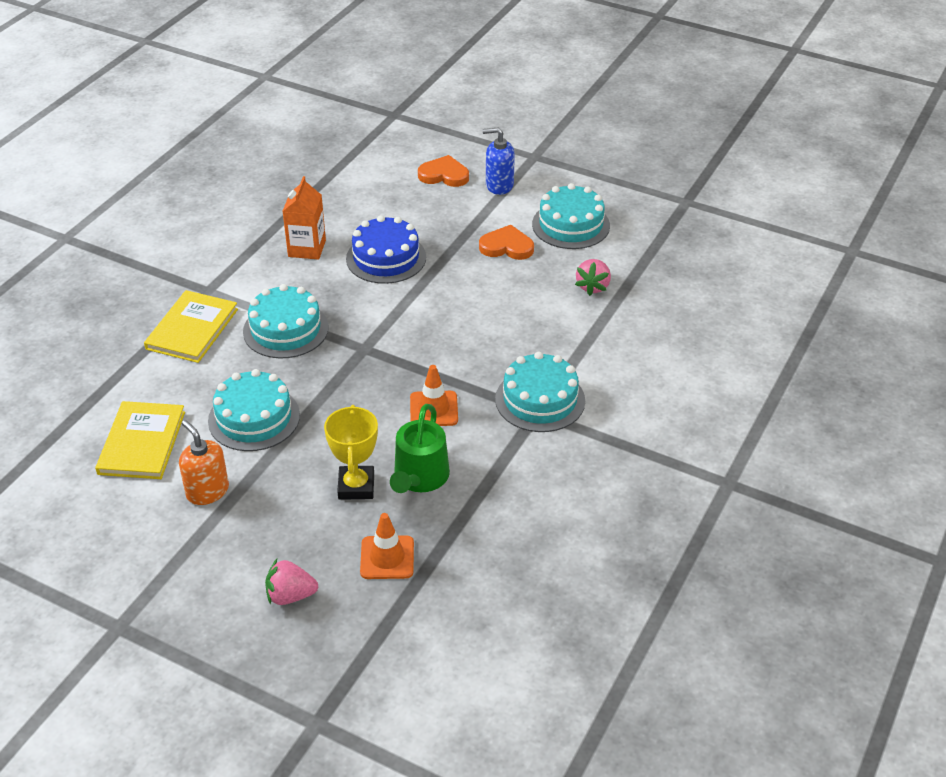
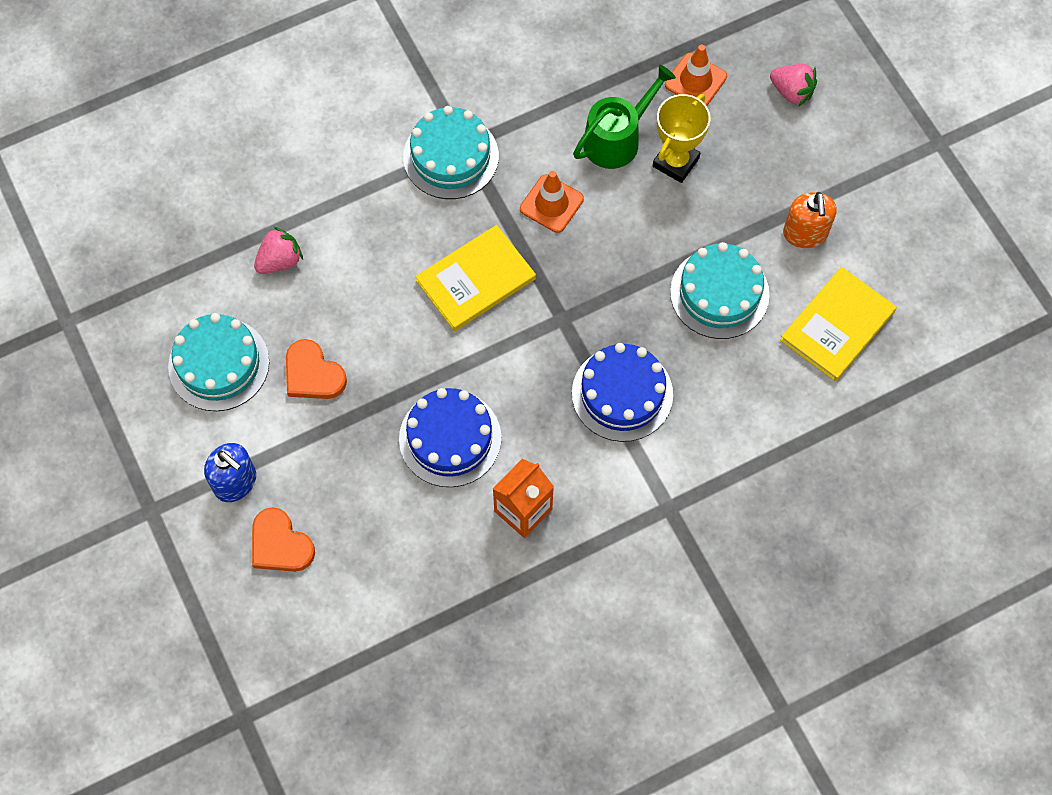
camera: 145 degrees left, 25 degrees up
yellow book [144,290,238,363] -> yellow book moved to [415,225,536,331]
turquoise cake [243,284,328,358] -> blue cake [572,343,673,442]

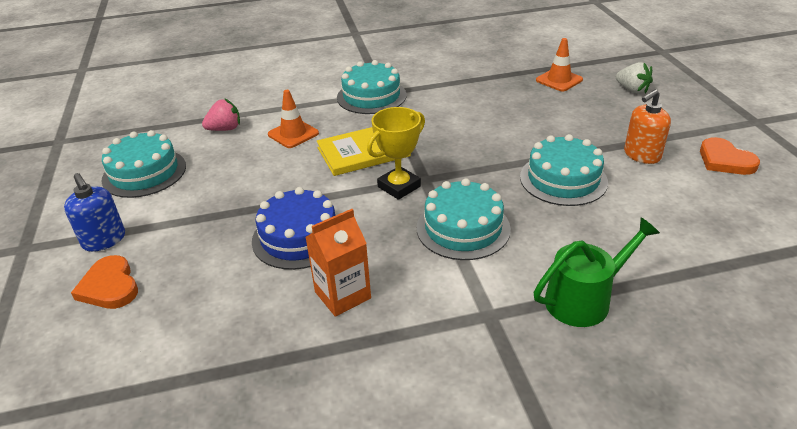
camera: 15 degrees right, 30 degrees down
orange heart [286,339,347,399] -> orange heart moved to [700,137,760,175]
orange traffic cone [520,171,584,233] -> orange traffic cone moved to [268,90,319,148]
blue cake [572,343,673,442] -> turquoise cake [417,178,511,260]
green watering can [573,65,676,169] -> green watering can moved to [534,217,660,327]
yellow trophy [653,94,710,183] -> yellow trophy moved to [367,107,425,200]
pink strawberry [770,64,817,107] -> white strawberry [616,62,653,93]
yellow book [780,267,897,382] -> none
orange soap dispenser [783,192,837,248] -> orange soap dispenser turned 45 degrees clockwise [624,89,671,164]

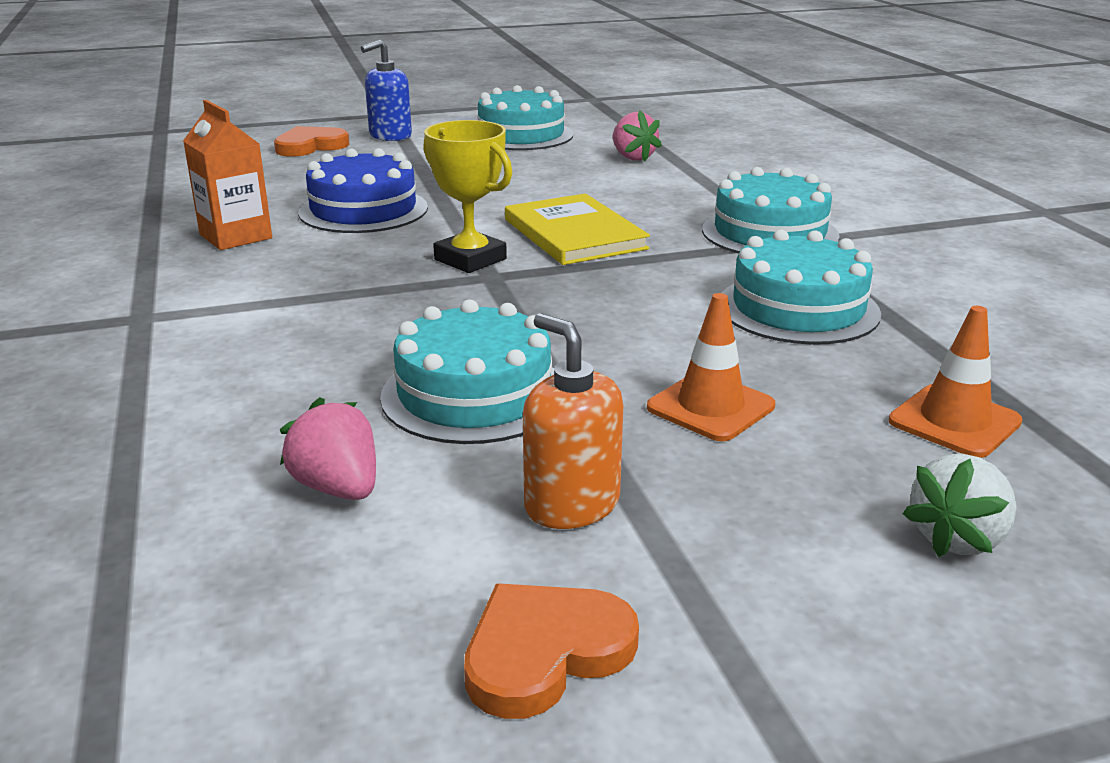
camera: 85 degrees right, 10 degrees down
orange traffic cone [268,90,319,148] -> orange traffic cone moved to [647,293,775,441]
turquoise cake [417,178,511,260] -> turquoise cake moved to [722,230,881,345]
green watering can [534,217,660,327] -> none
none -> pink strawberry [280,397,376,500]

